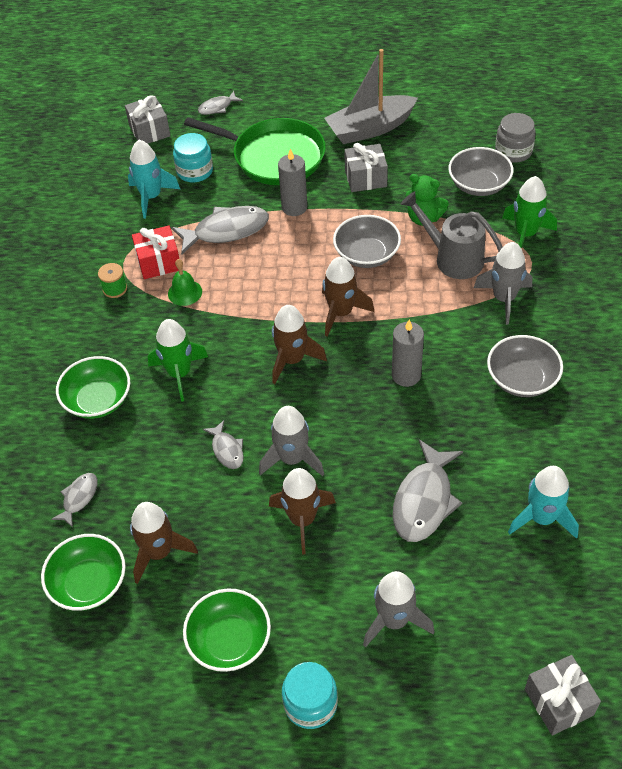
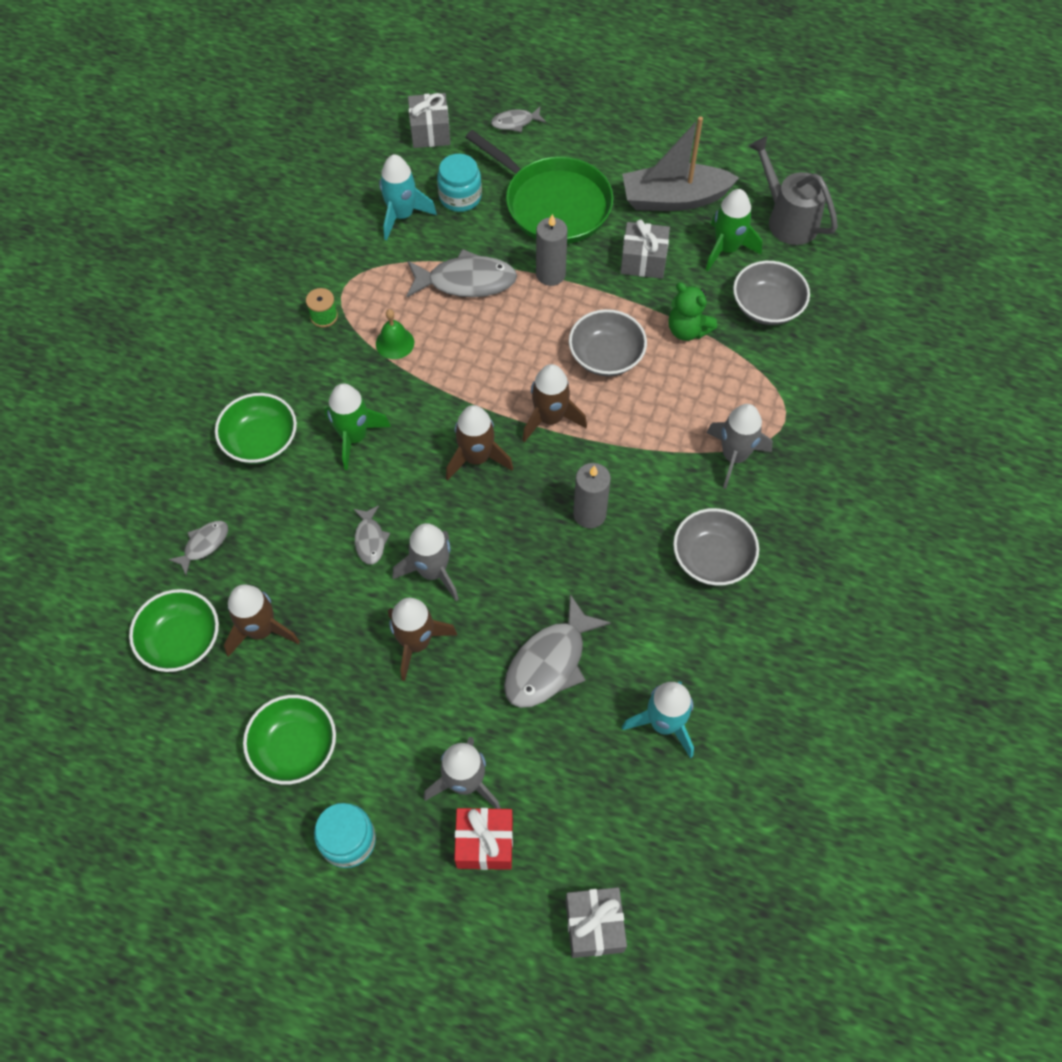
camera: 15 degrees right, 10 degrees up
red gift [132,225,179,279] -> red gift moved to [454,808,513,870]
grey watering can [401,191,503,279] -> grey watering can moved to [748,136,838,245]
grey jar [495,113,536,163] -> none
green rocket [502,176,557,249] -> green rocket moved to [706,189,762,271]

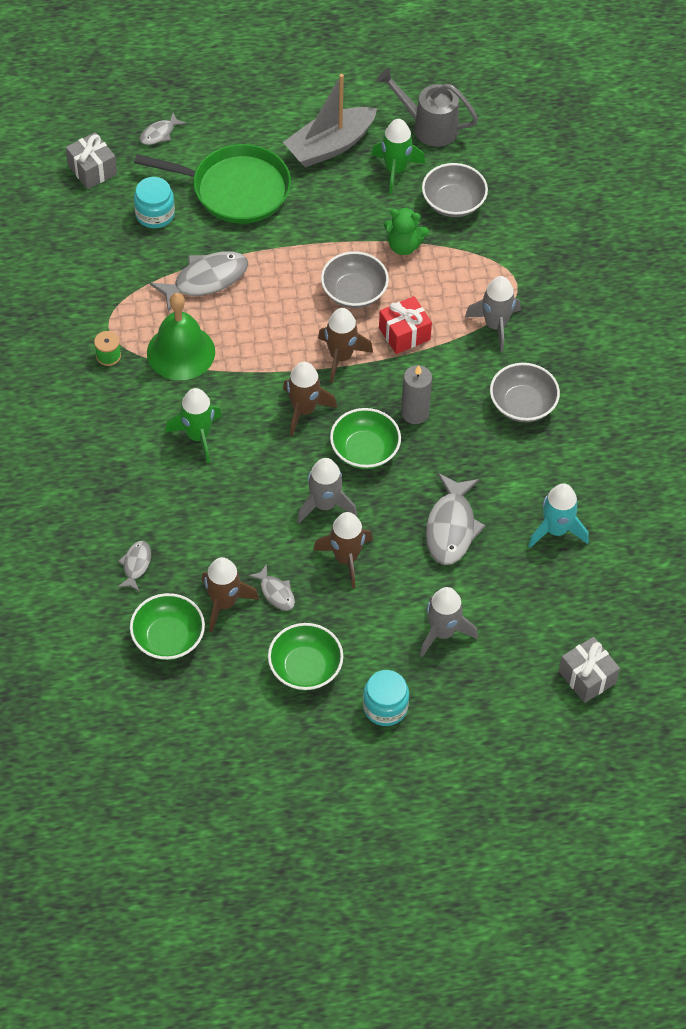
camera: 30 degrees left, 5 degrees down
green bowl [215,393,297,464] -> green bowl moved to [330,408,401,469]
grey fish [353,506,390,565] -> grey fish moved to [248,564,295,611]
green bell [376,309,414,359] -> green bell [147,293,215,380], size x1.97
turquoise rocket [379,154,437,240] -> none
red gift [454,808,513,870] -> red gift moved to [379,296,432,354]
grey candle [536,214,568,286] -> none
grey gift [620,220,670,279] -> none

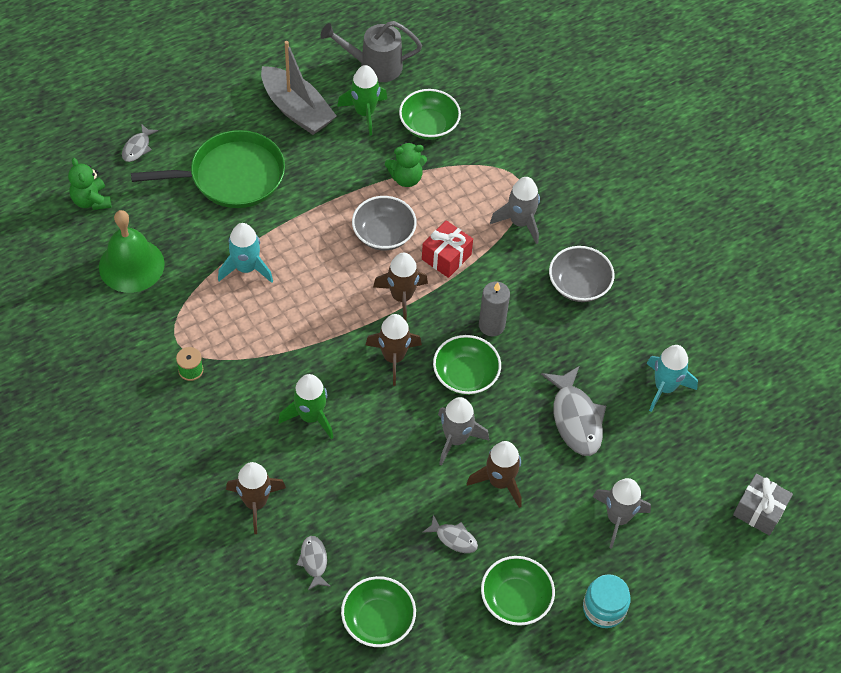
camera: 25 degrees left, 0 degrees up
grey gift [66,132,117,189] -> green teddy bear [68,158,112,210]
turquoise jar [134,177,175,228] -> none
green bell [147,293,215,380] -> green bell moved to [99,210,165,293]
grey fish [150,251,248,312] -> turquoise rocket [218,223,273,283]
brown rocket [202,557,259,632] -> brown rocket moved to [226,462,286,534]
grey boat [283,74,377,167] -> grey boat turned 75 degrees counterclockwise [261,41,336,135]
grey bowl [422,163,488,217] -> green bowl [399,89,461,140]

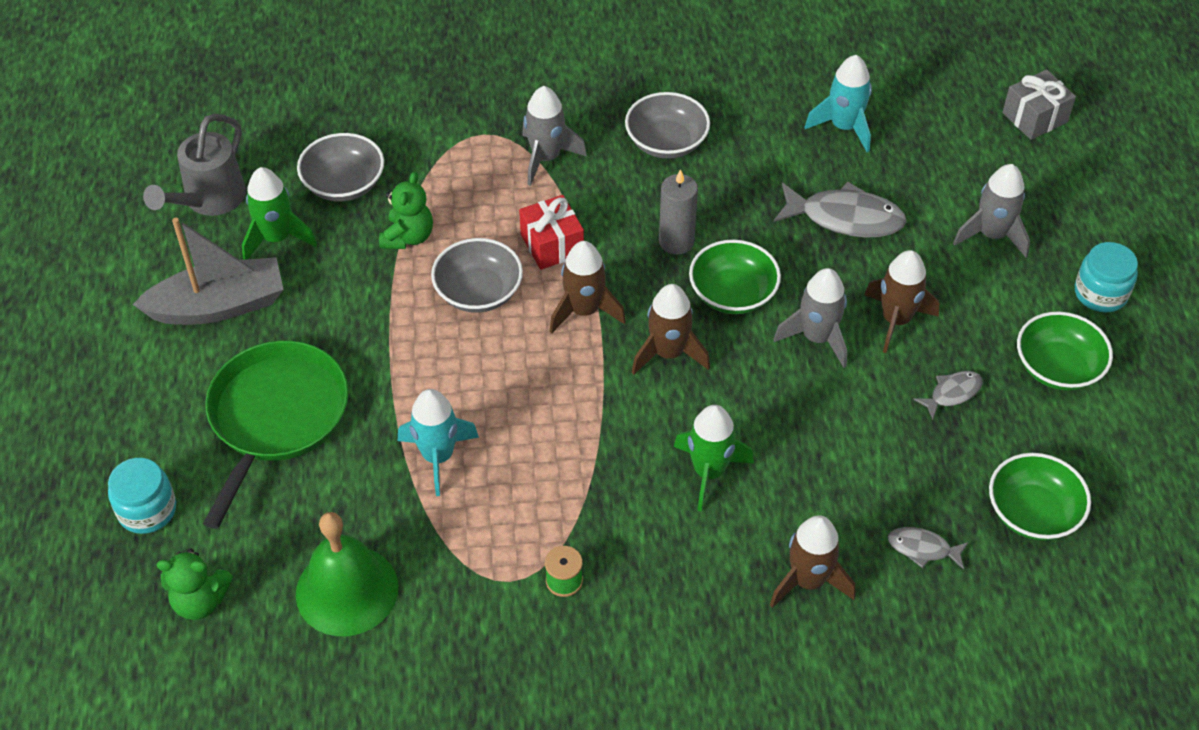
camera: 60 degrees left, 5 degrees down
grey fish [122,124,158,162] -> turquoise jar [108,458,176,534]
green bowl [399,89,461,140] -> grey bowl [297,133,384,202]

